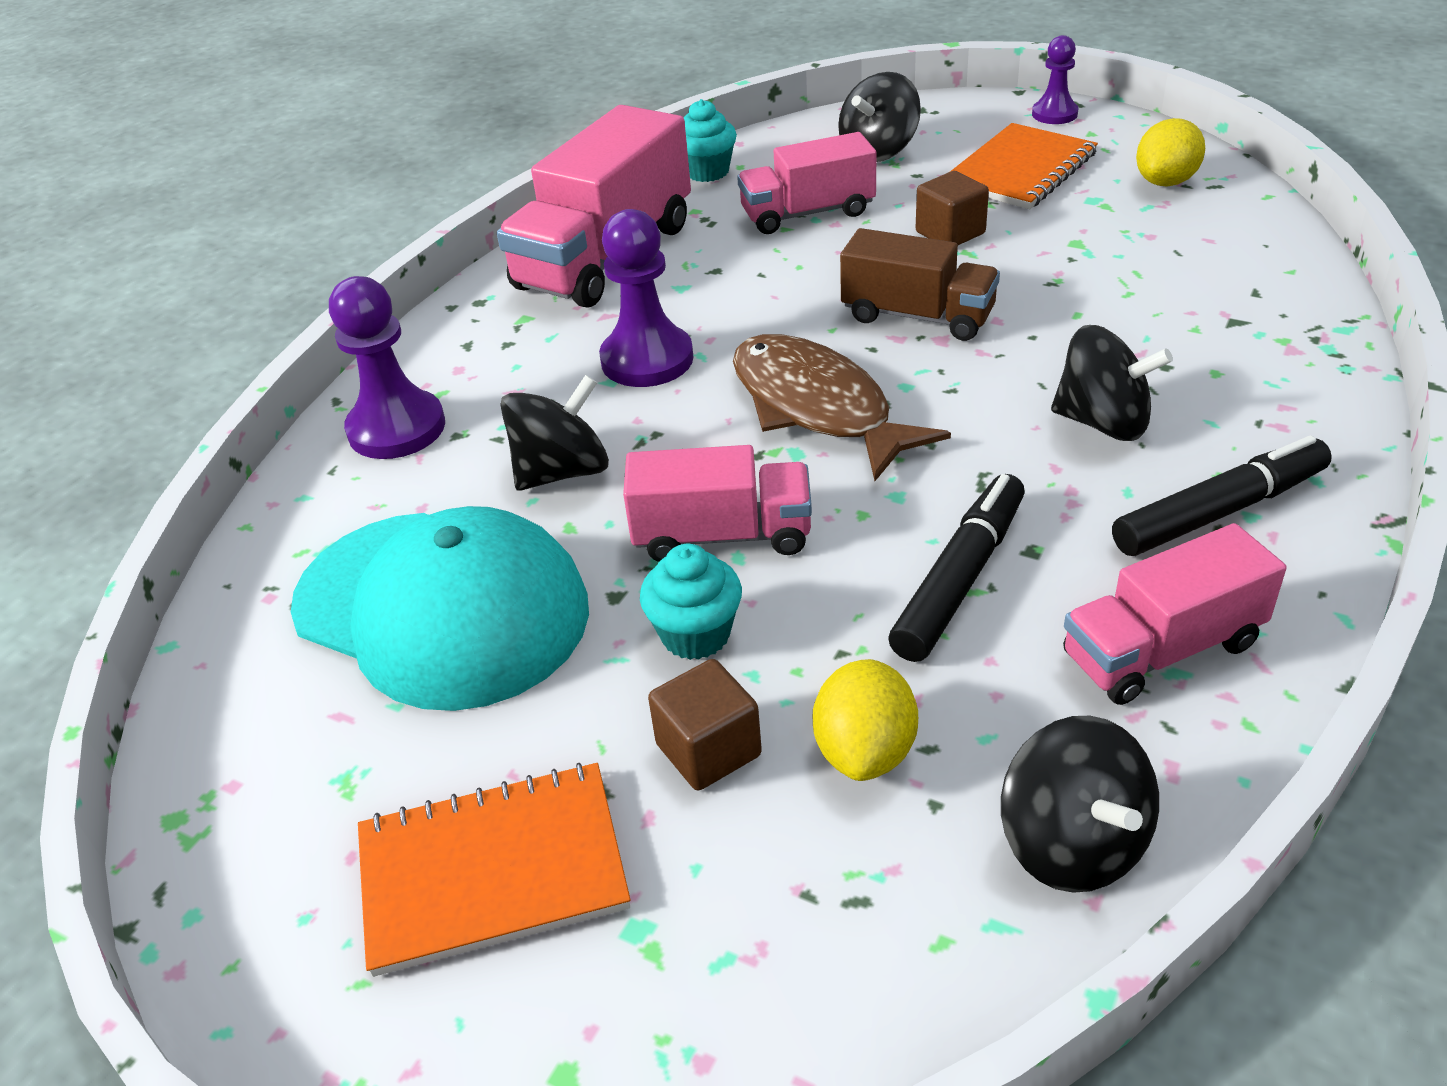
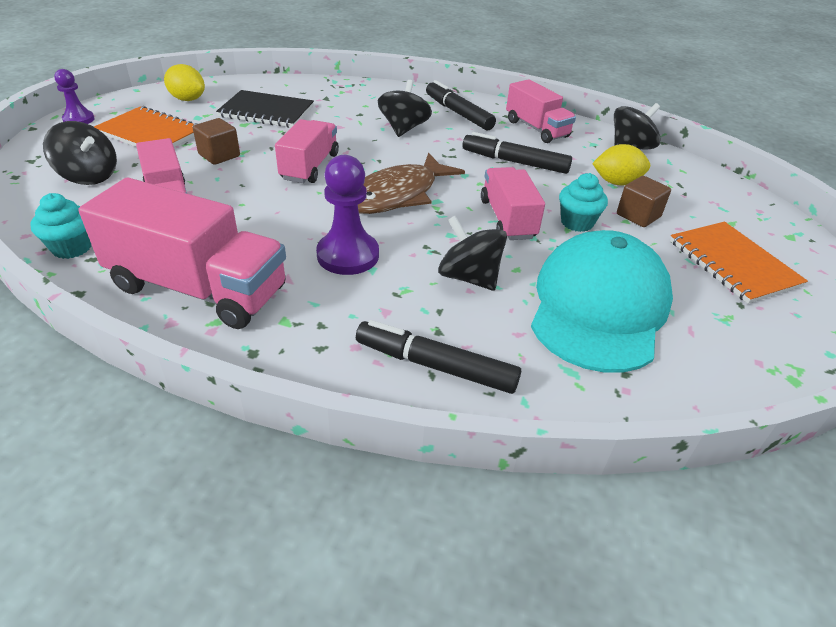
camera: 105 degrees left, 0 degrees up
purple pawn [329,276,445,459] -> black marker [356,320,521,394]
brown truck [840,228,1000,341] -> pink truck [275,119,339,183]
none -> black notebook [216,90,314,128]

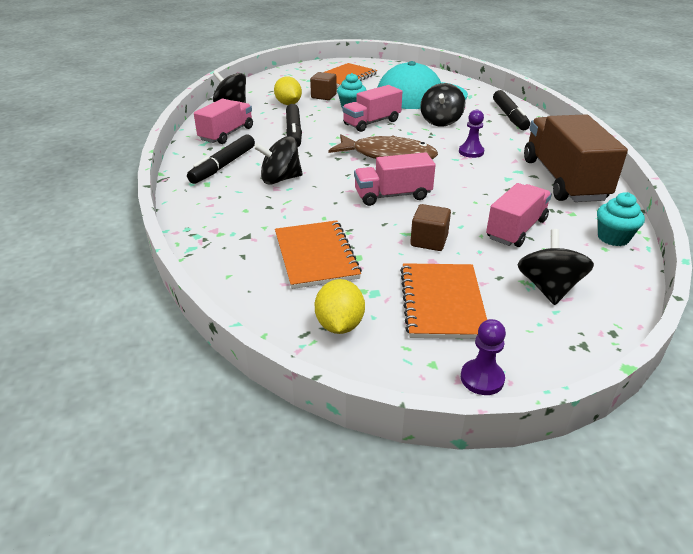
camera: 115 degrees left, 5 degrees down
pink truck [78,177,286,329] -> brown truck [524,114,628,202]
black notebook [216,90,314,128] -> orange notebook [275,220,362,289]
purple pawn [316,155,379,275] -> purple pawn [459,110,484,158], size x0.61

